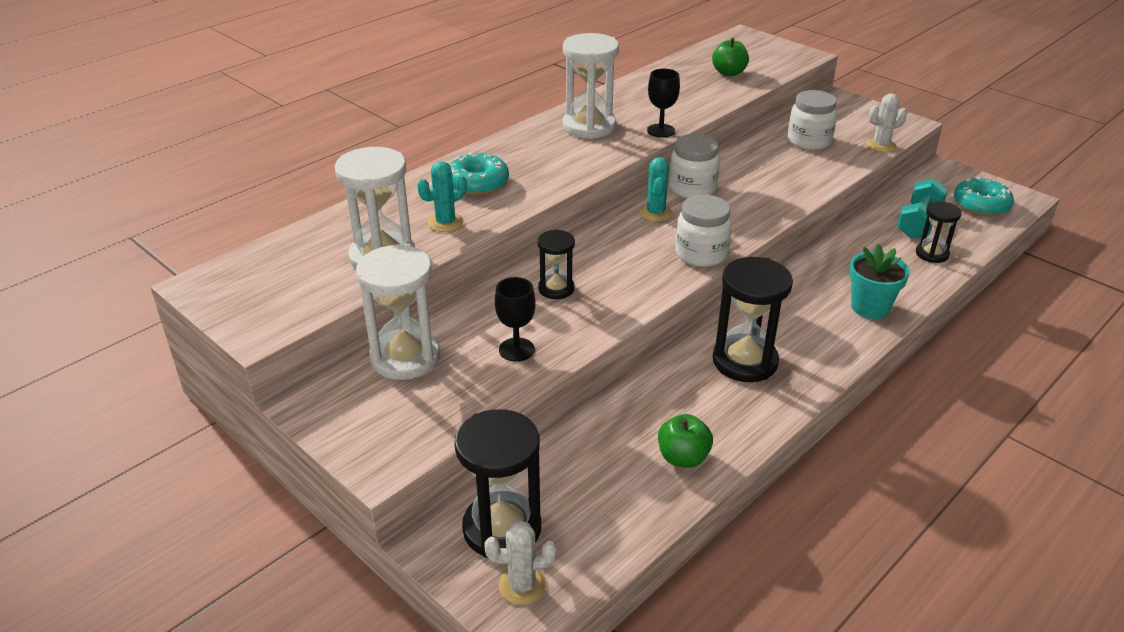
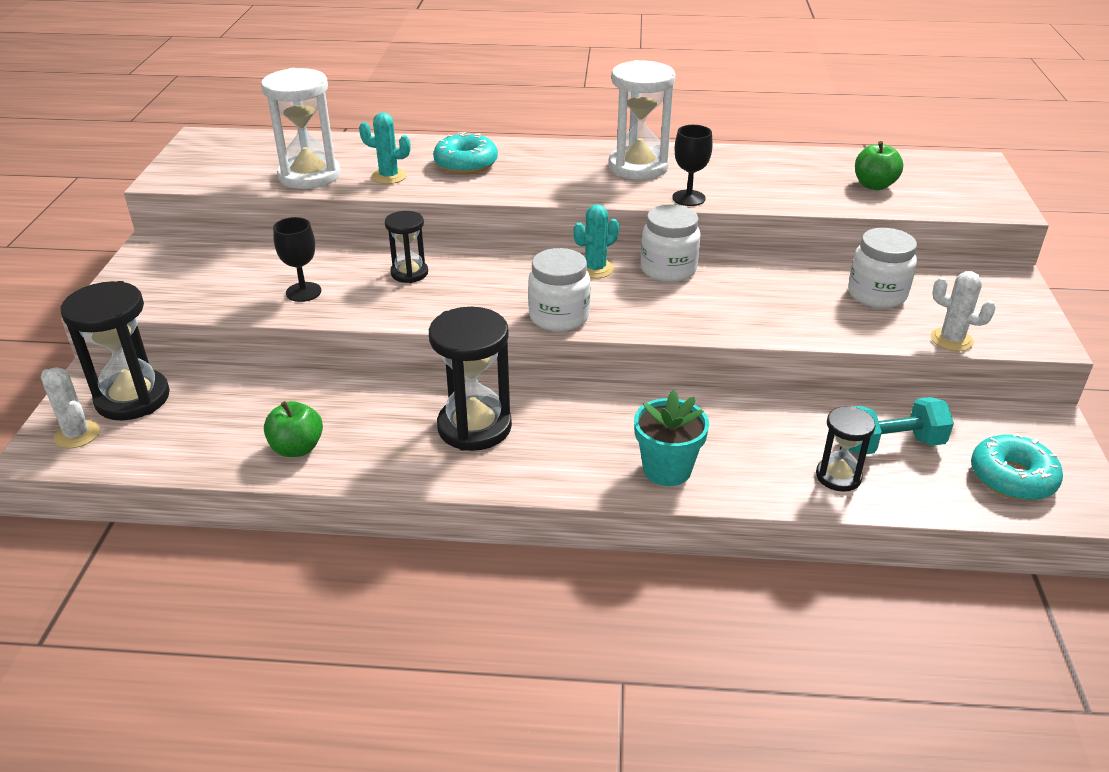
camera: 50 degrees right, 0 degrees up
white hourglass [356,244,440,380] -> none

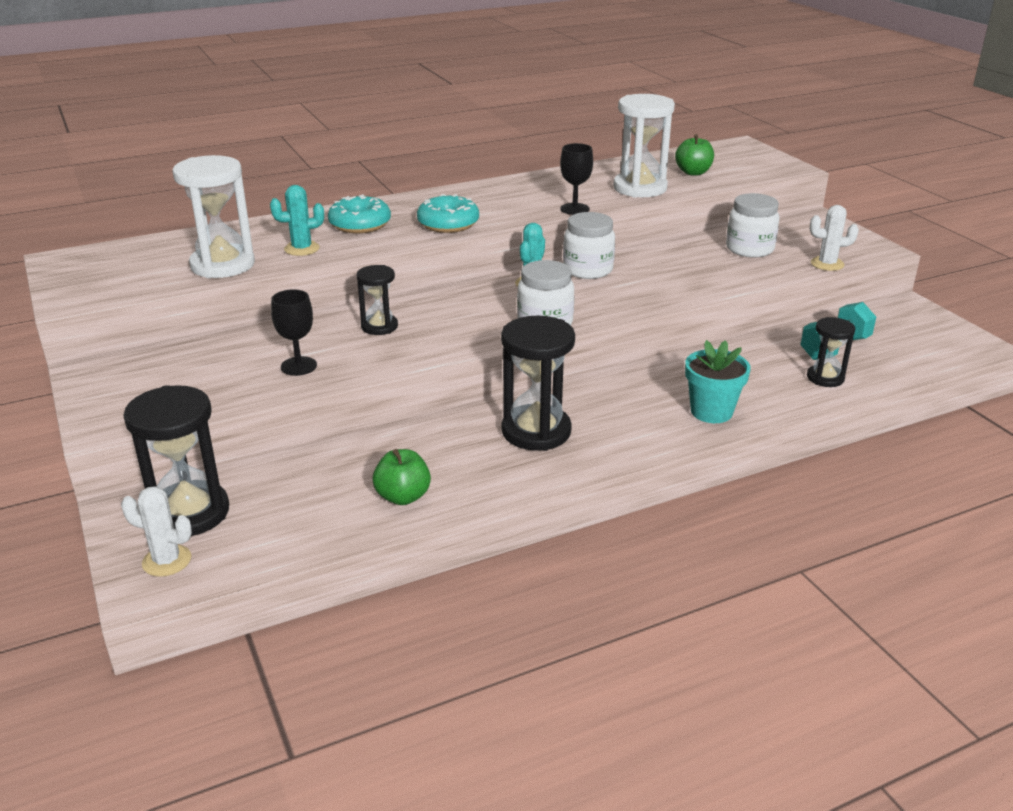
camera: 30 degrees left, 5 degrees down
white hourglass [608,60,675,180] -> white hourglass moved to [613,94,675,198]
turquoise donut [971,433,1063,501] -> turquoise donut moved to [417,194,479,233]

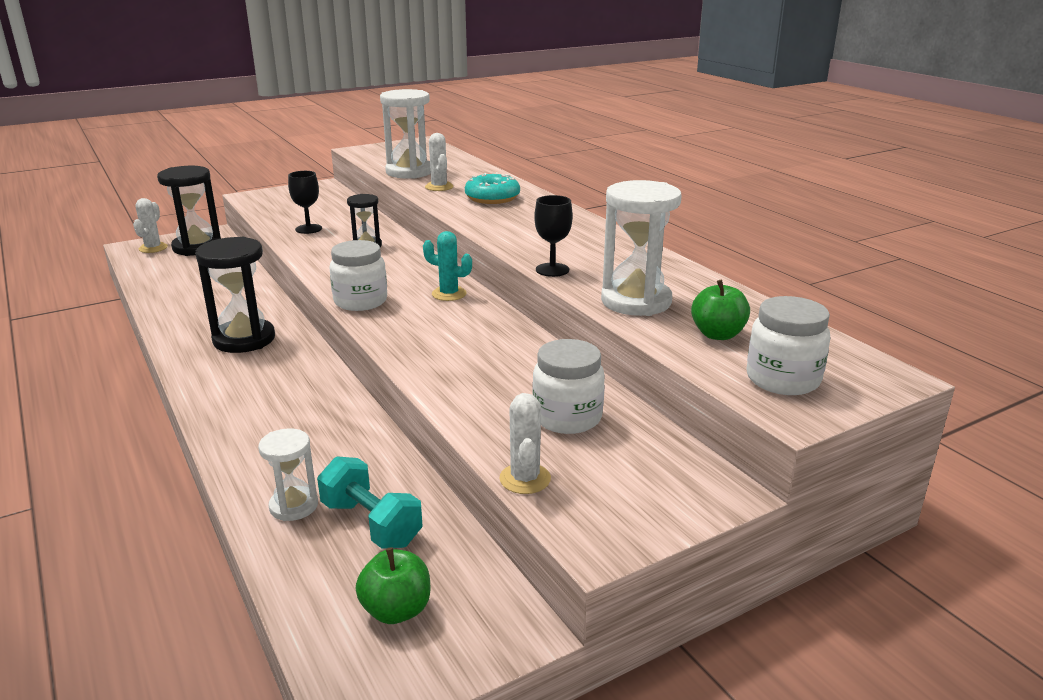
camera: 85 degrees right, 5 degrees down
turquoise cactus [270,185,324,256] -> white cactus [425,133,454,191]
green apple [372,449,431,505] -> green apple moved to [356,547,430,624]
turquoise donut [417,194,479,233] -> none
white jar [563,212,615,279] -> white jar moved to [746,296,830,395]
turquoise flower pot [685,340,751,423] -> none
black hourglass [807,317,855,387] -> white hourglass [258,428,318,521]

